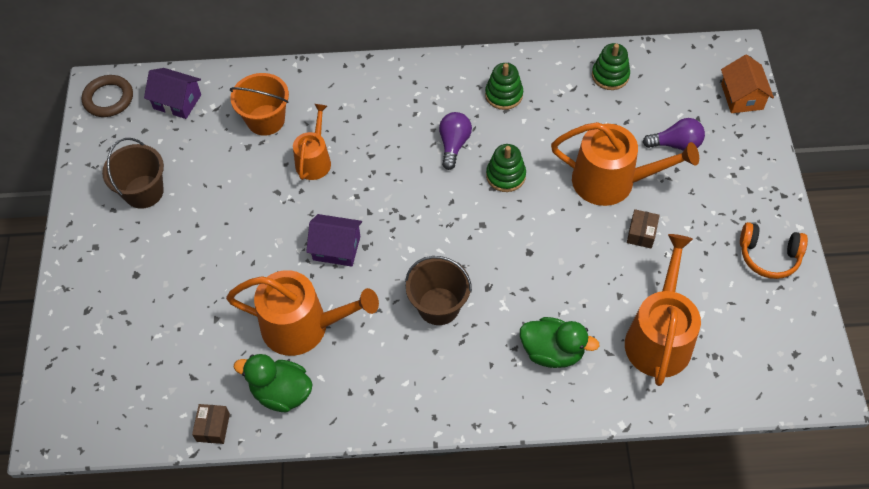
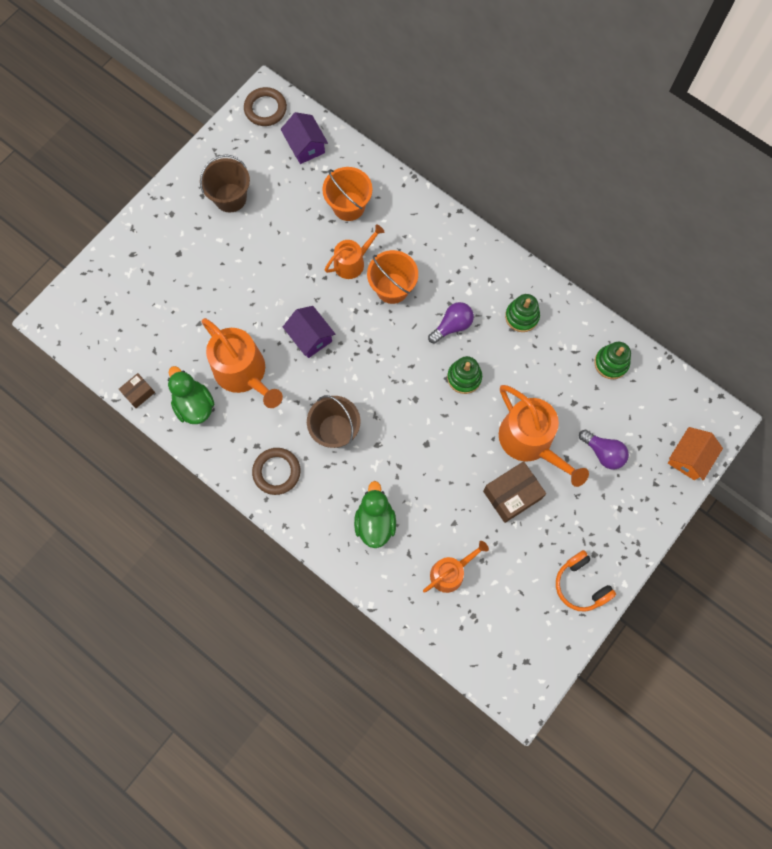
camera: 40 degrees right, 15 degrees up
green duck [520,317,600,368] -> green duck turned 150 degrees counterclockwise [354,481,396,548]
orange watering can [625,234,701,386] -> orange watering can [423,541,489,593], size x0.60
brown box [627,209,660,249] -> brown box [483,461,546,523], size x1.77
none -> brown ring [252,448,300,495]
none -> orange bucket [367,250,418,304]

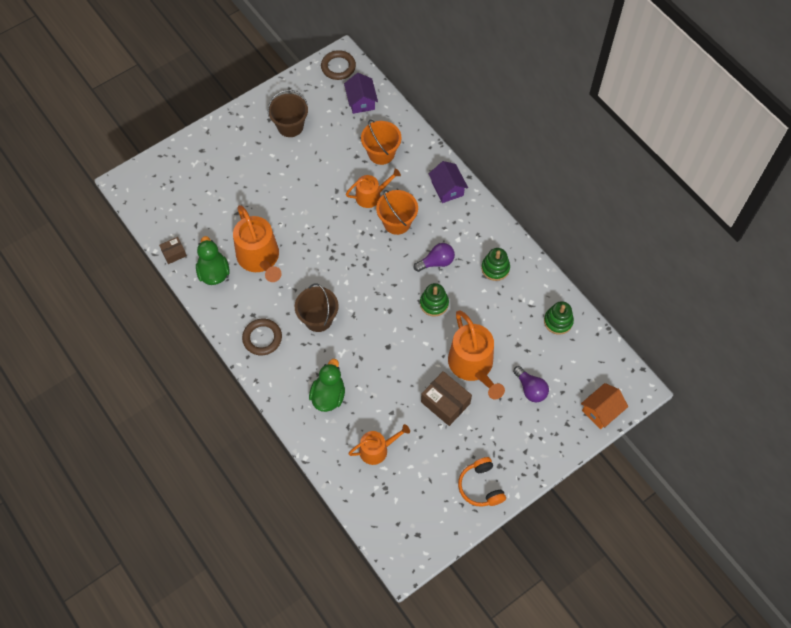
camera: 15 degrees right, 10 degrees down
purple house [283,306,335,358] -> purple house moved to [429,161,468,203]
brown box [483,461,546,523] -> brown box turned 60 degrees clockwise [421,371,472,426]

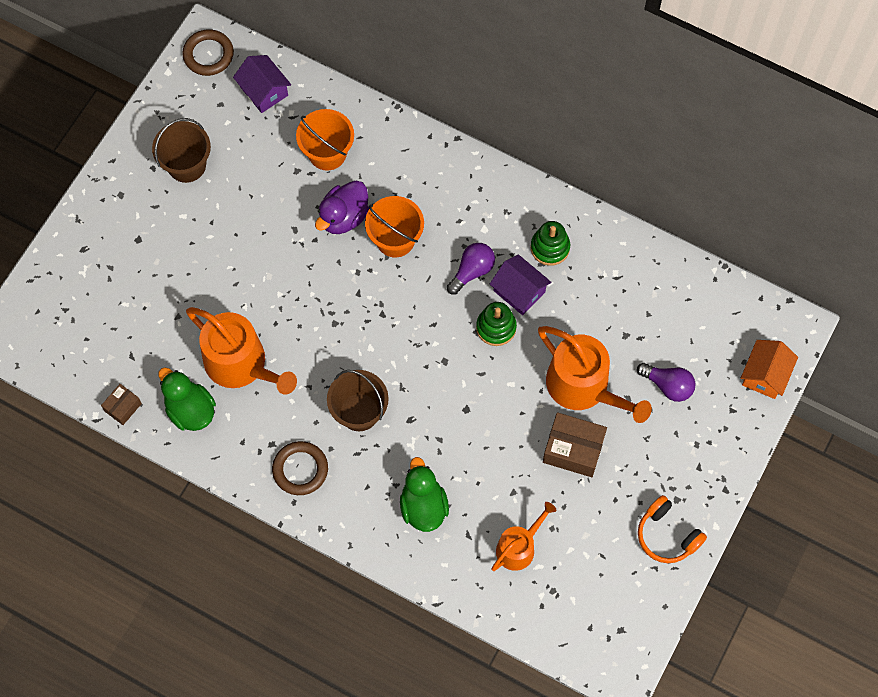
camera: 25 degrees left, 5 degrees up
orange watering can [346,169,401,208] -> purple duck [315,181,369,234]
purple house [429,161,468,203] -> purple house moved to [490,255,551,315]
green stacking toy [544,301,574,335] -> none

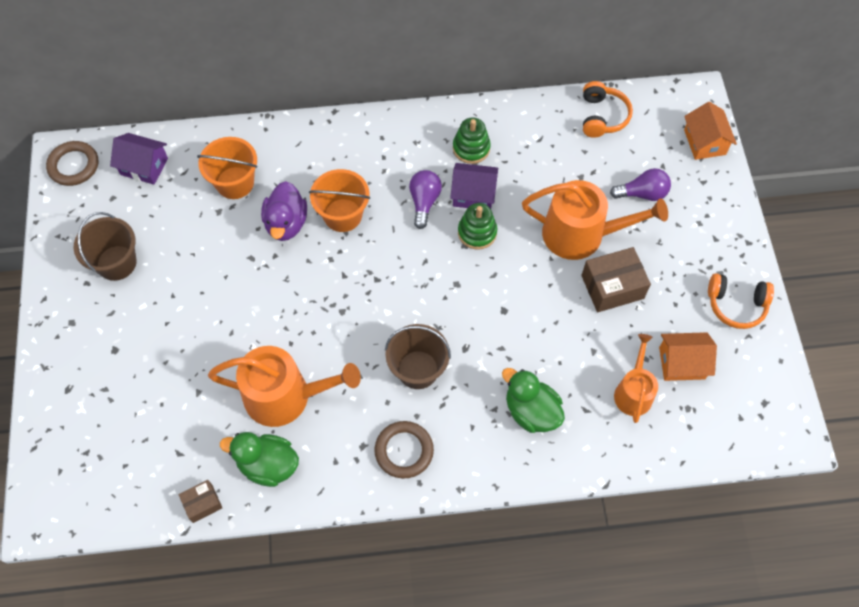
camera: 35 degrees left, 5 degrees down
brown box [101,384,142,425] -> brown box turned 60 degrees clockwise [178,480,222,523]
none -> orange headphones [583,81,633,138]
none -> orange house [659,332,717,381]

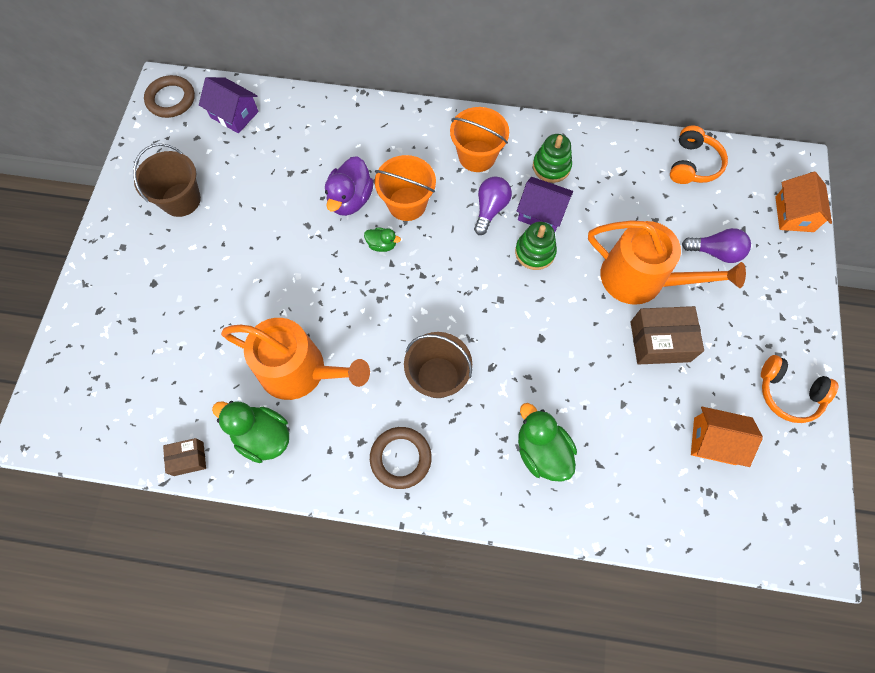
camera: 15 degrees right, 5 degrees up
orange bucket [197,137,257,199] -> orange bucket moved to [450,107,509,172]
orange watering can [614,334,658,423] -> none
none -> green duck [364,228,401,252]

